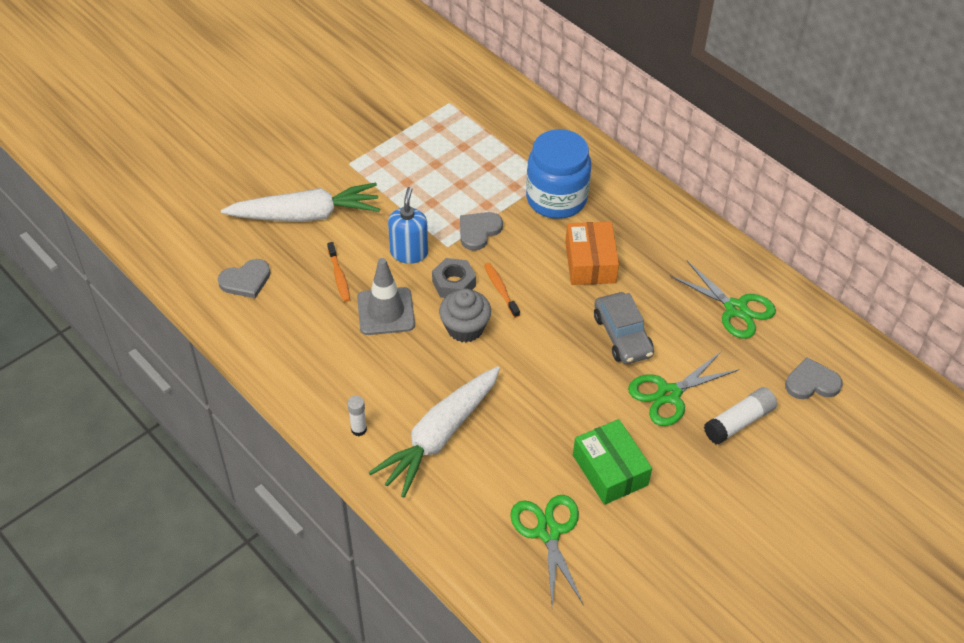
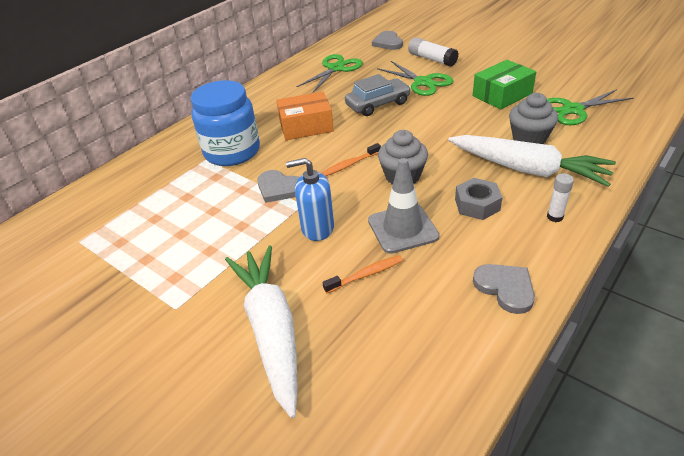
camera: 95 degrees left, 10 degrees down
grey heart [218,259,270,298] -> grey heart moved to [473,264,535,314]
grey nut [432,258,476,298] -> grey nut moved to [455,178,503,220]
none -> grey cupcake [509,93,558,144]

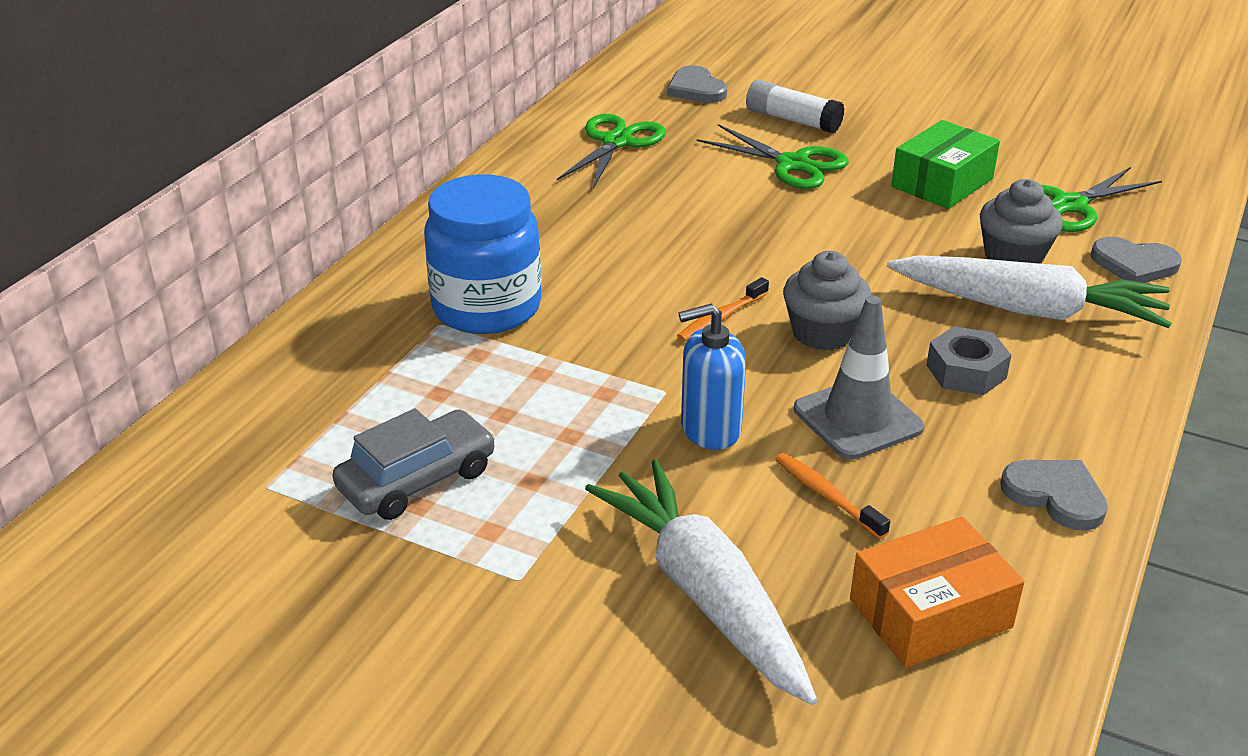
camera: 15 degrees left, 5 degrees down
grey heart [257,170,299,203] -> grey heart moved to [1091,237,1182,283]
orange box [276,92,334,140] -> orange box moved to [850,517,1025,668]
orange toothbrush [322,255,403,293] -> orange toothbrush turned 90 degrees counterclockwise [775,453,890,539]
grey car [345,74,411,116] -> grey car moved to [333,408,496,520]
white glue stick [547,173,574,222] -> none

